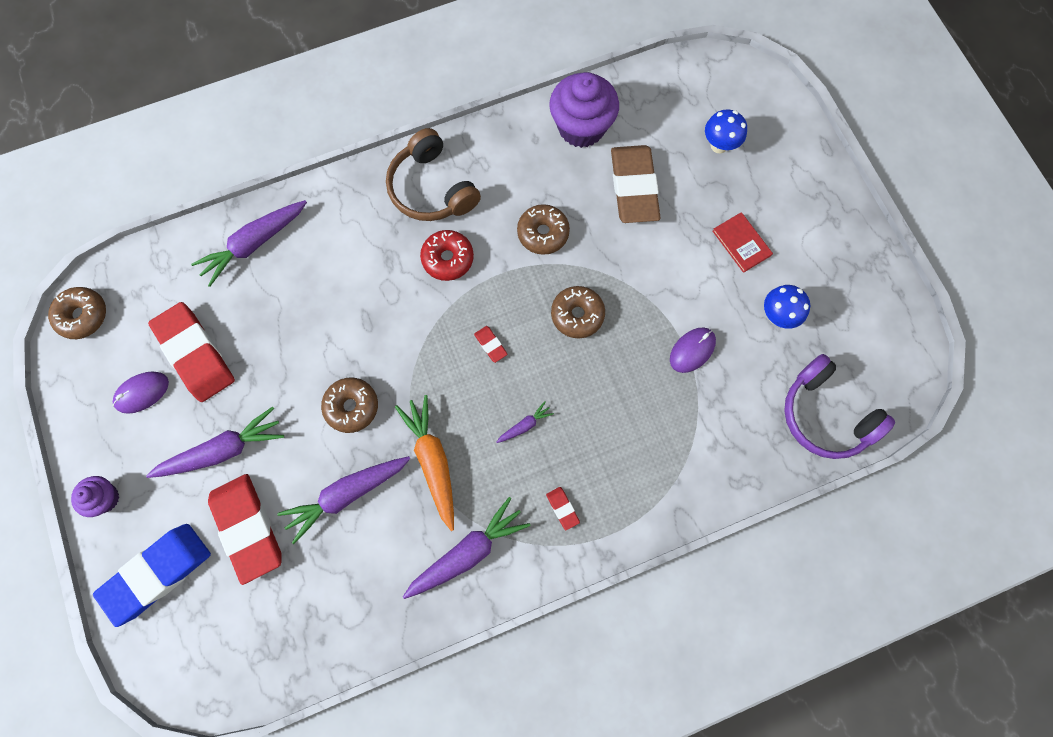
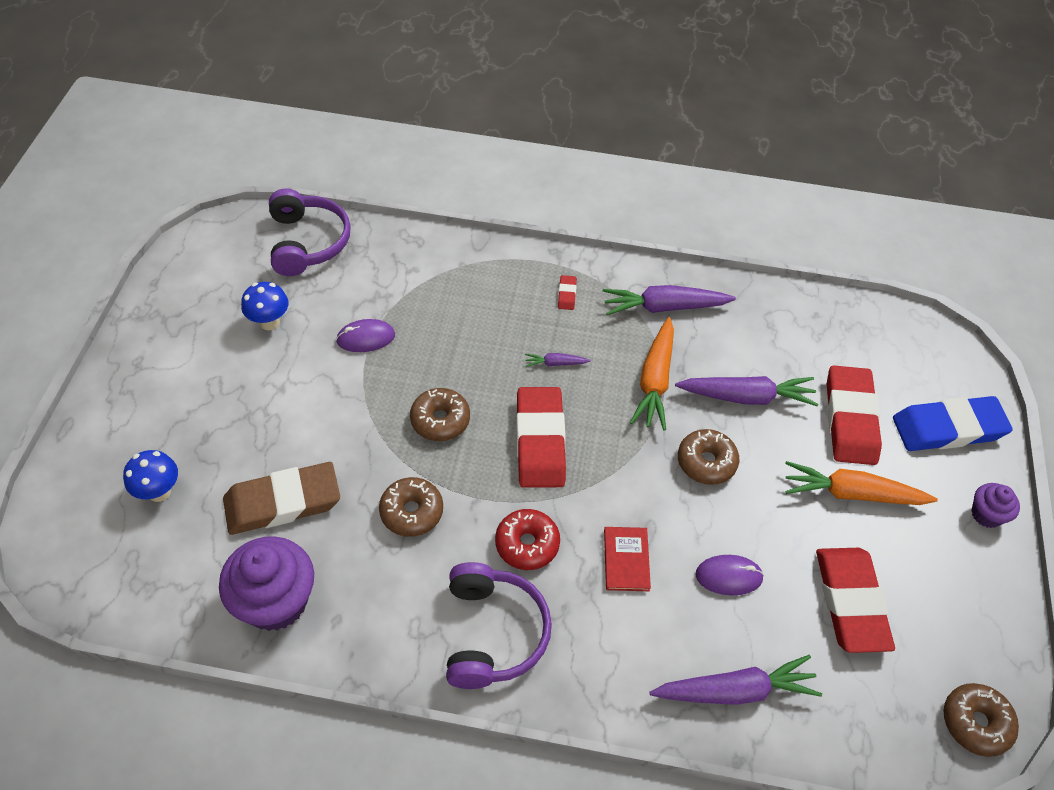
camera: 150 degrees left, 20 degrees down
purple mouse [113,371,169,414] -> purple mouse moved to [695,555,764,596]
purple carrot [146,407,284,478] -> orange carrot [785,461,938,505]
brown headphones [386,128,481,221] -> purple headphones [446,562,552,689]
red eraser [474,326,508,363] -> red eraser [517,387,566,488], size x2.48
brown eraser [611,145,660,223] -> brown eraser turned 45 degrees clockwise [223,462,340,535]
red book [713,212,773,273] -> red book moved to [604,527,651,591]

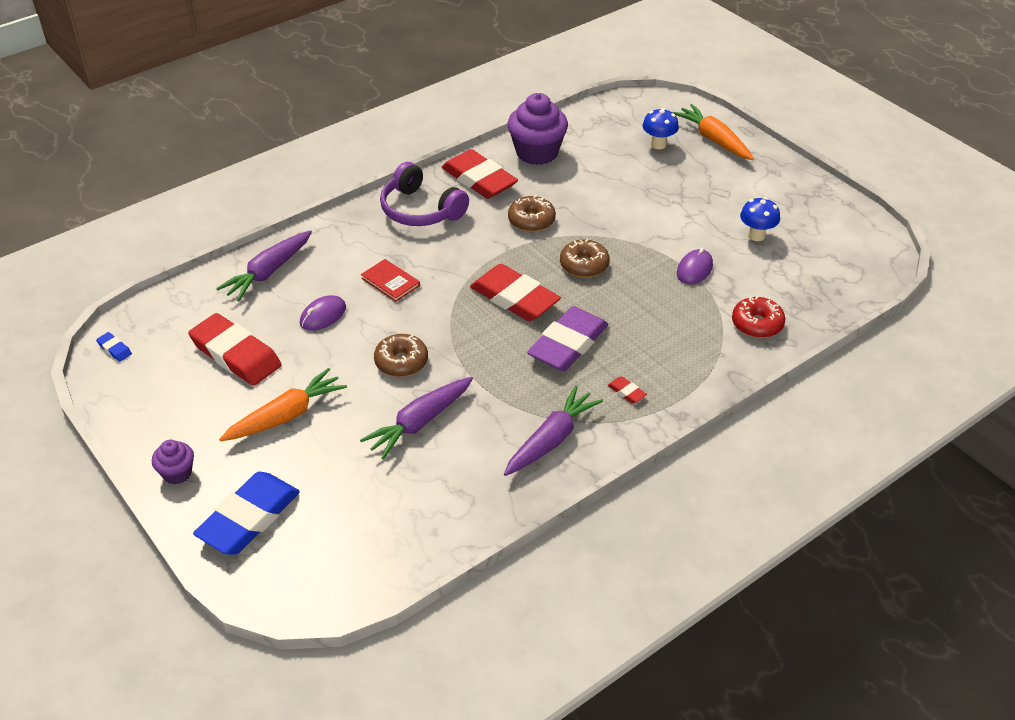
camera: 135 degrees right, 10 degrees down
brown eraser [223,462,340,535] -> none
purple headphones [269,189,351,276] -> none
red donut [495,509,560,570] -> red donut moved to [732,296,785,338]
purple carrot [525,353,591,367] -> purple eraser [527,306,608,371]
orange carrot [630,317,674,431] -> orange carrot moved to [673,104,754,160]
red eraser [827,365,882,465] -> red eraser moved to [441,149,518,199]
brown donut [943,683,1019,757] -> blue eraser [96,332,132,362]

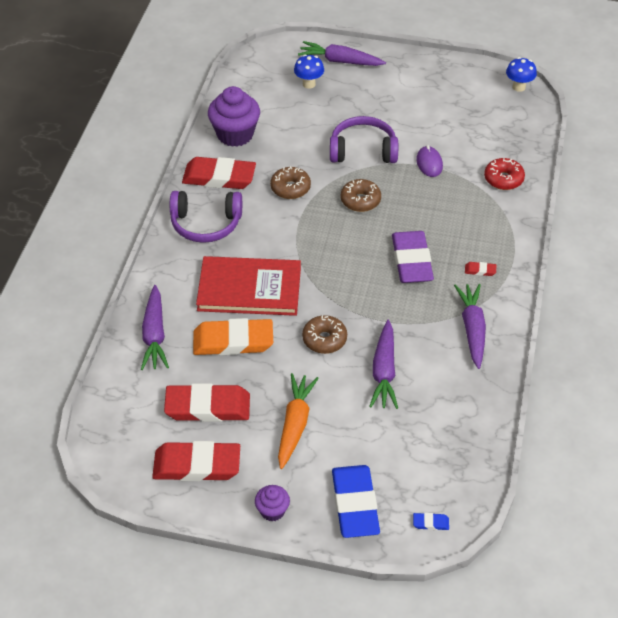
camera: 40 degrees left, 5 degrees up
blue eraser [96,332,132,362] -> blue eraser moved to [413,513,449,530]
purple mouse [300,295,346,331] -> orange eraser [193,318,273,355]
red book [361,259,420,302] -> red book [196,256,301,316], size x2.24
red eraser [470,264,561,321] -> red eraser moved to [152,441,240,481]
orange carrot [673,104,754,160] -> purple carrot [298,41,386,66]
blue mushroom [740,197,780,241] -> blue mushroom moved to [506,57,537,92]
none -> purple headphones [330,116,398,163]

